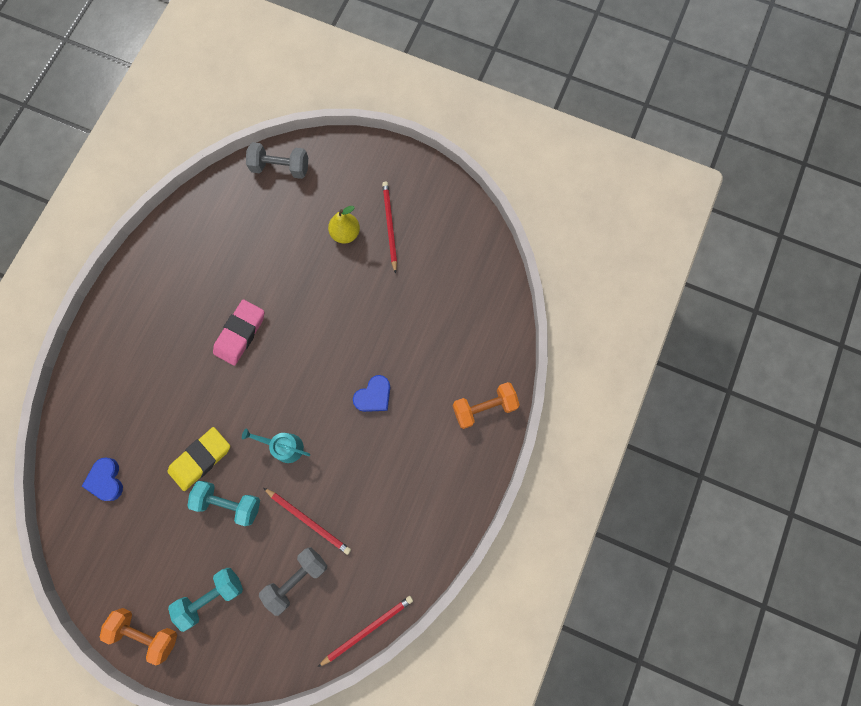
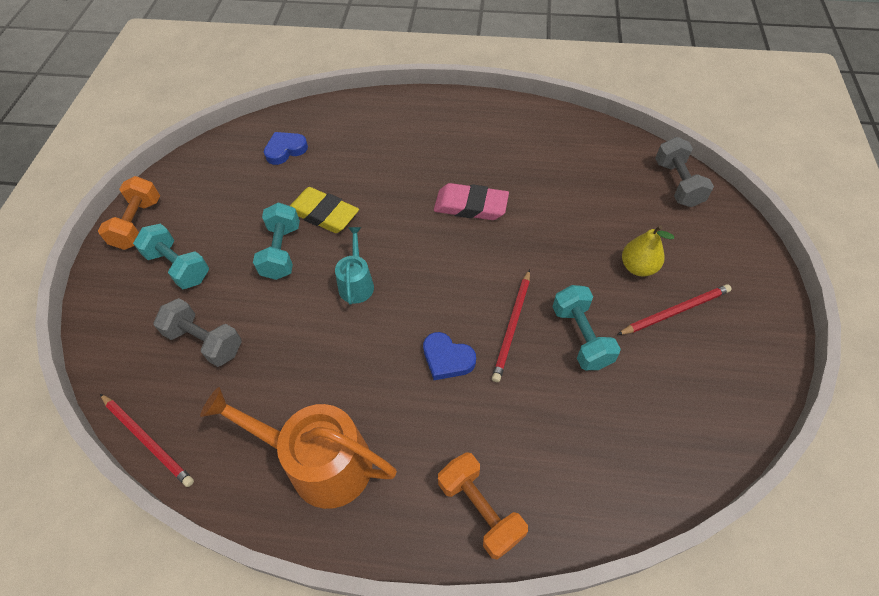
camera: 75 degrees right, 20 degrees down
red pencil [264,488,351,555] -> red pencil moved to [492,269,530,382]
none -> orange watering can [200,387,397,509]
none -> turquoise dumbbell [553,285,621,370]

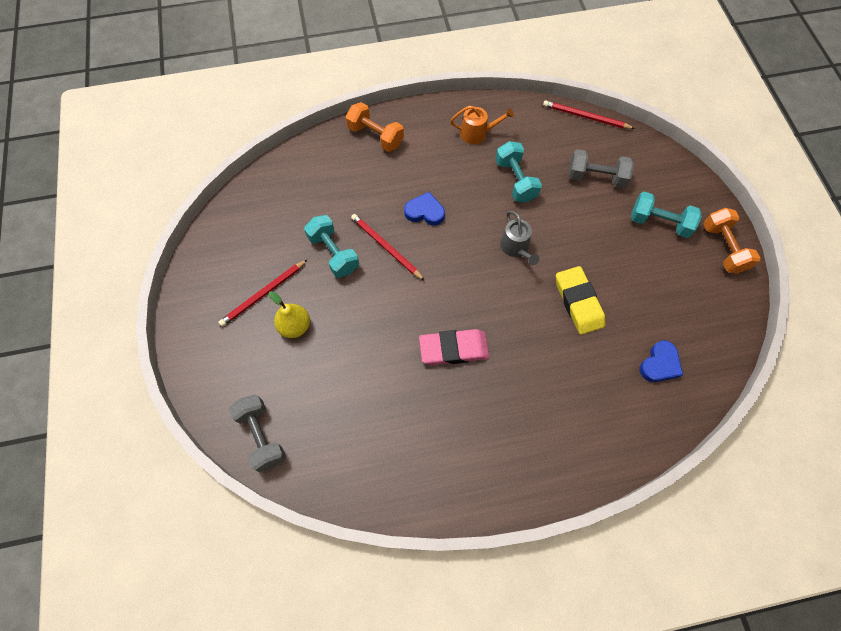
camera: 160 degrees right, 10 degrees up
orange watering can [200,387,397,509] -> orange watering can [450,106,514,144], size x0.53
turquoise dumbbell [253,202,300,280] -> turquoise dumbbell moved to [495,141,542,202]
yellow eraser [290,187,359,233] -> yellow eraser turned 60 degrees clockwise [556,266,605,335]
turquoise watering can [335,227,374,305] -> grey watering can [500,211,539,265]
red pencil [492,269,530,382] -> red pencil turned 45 degrees counterclockwise [351,214,425,281]

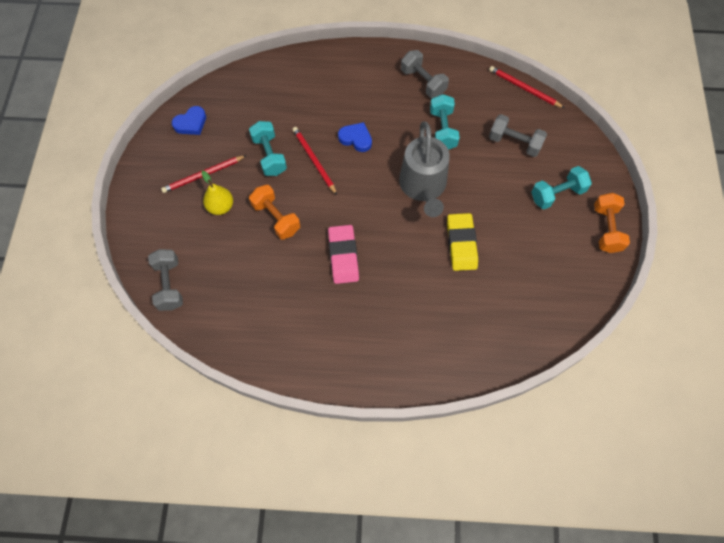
camera: 15 degrees right, 0 degrees up
orange dumbbell [346,102,404,152] -> orange dumbbell moved to [249,185,300,240]
pink eraser [419,329,489,365] -> pink eraser turned 75 degrees clockwise [328,225,359,284]
orange watering can [450,106,514,144] -> grey dumbbell [401,50,449,98]
grey watering can [500,211,539,265] -> grey watering can [399,121,450,217], size x1.89
turquoise dumbbell [631,191,702,238] -> turquoise dumbbell turned 60 degrees counterclockwise [531,166,592,209]
blue heart [640,340,683,382] -> blue heart moved to [172,106,206,135]

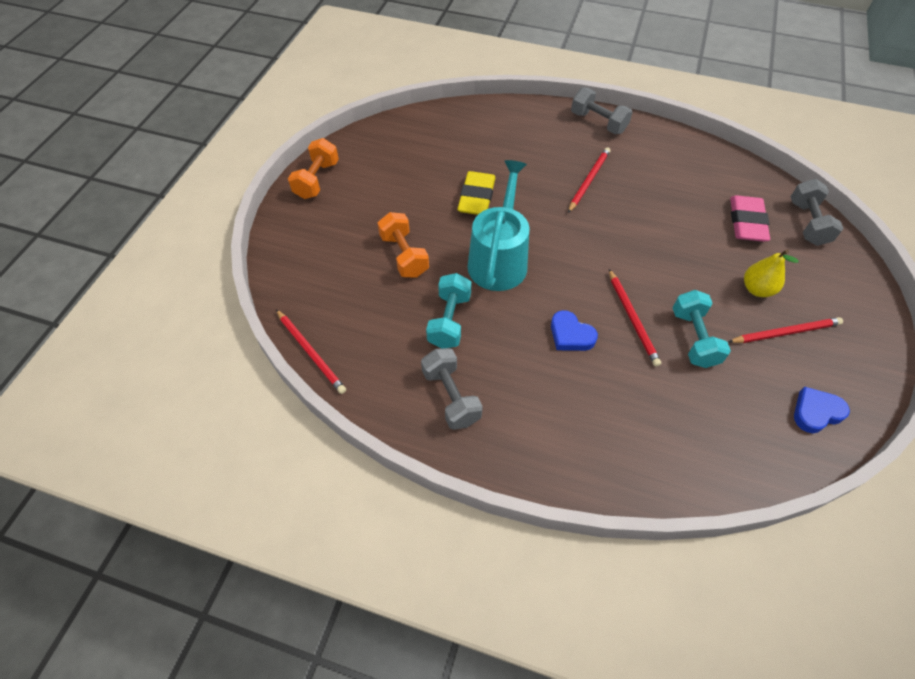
camera: 165 degrees left, 10 degrees down
orange dumbbell [249,185,300,240] -> orange dumbbell moved to [378,212,429,278]
pink eraser [328,225,359,284] -> pink eraser moved to [730,195,770,242]
grey watering can [399,121,450,217] -> turquoise watering can [467,160,530,291]
grey dumbbell [489,114,547,157] -> grey dumbbell moved to [571,88,633,134]
turquoise dumbbell [531,166,592,209] -> none
none -> red pencil [568,147,610,213]

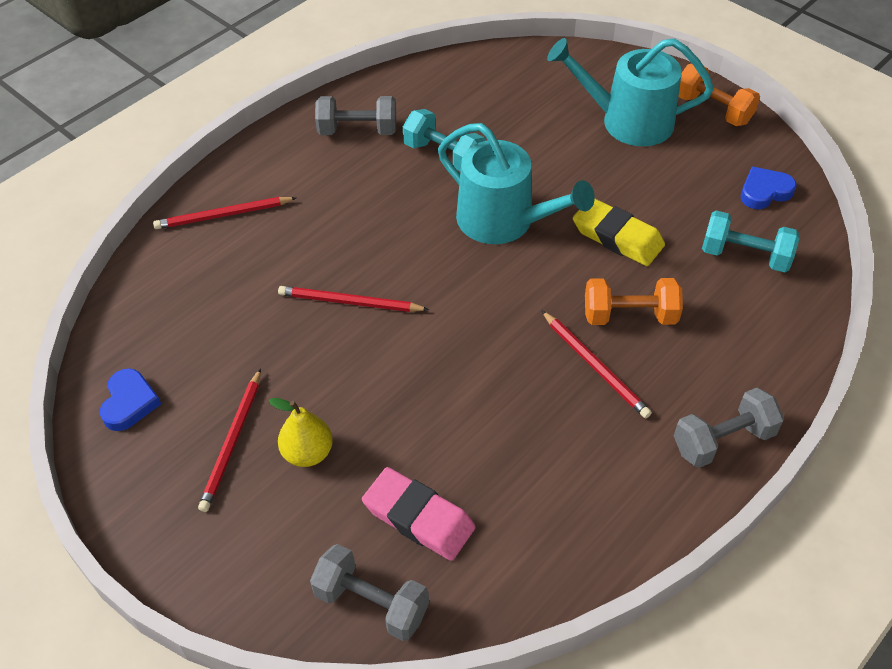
camera: 115 degrees right, 5 degrees down
red pencil [276,309,346,394] -> red pencil moved to [153,197,296,229]
orange dumbbell [378,212,429,278] -> orange dumbbell moved to [585,278,683,325]
blue heart [551,310,598,351] -> blue heart moved to [741,167,797,209]
turquoise dumbbell [673,290,731,368] -> turquoise dumbbell moved to [702,210,799,272]
none -> turquoise watering can [547,38,714,146]

